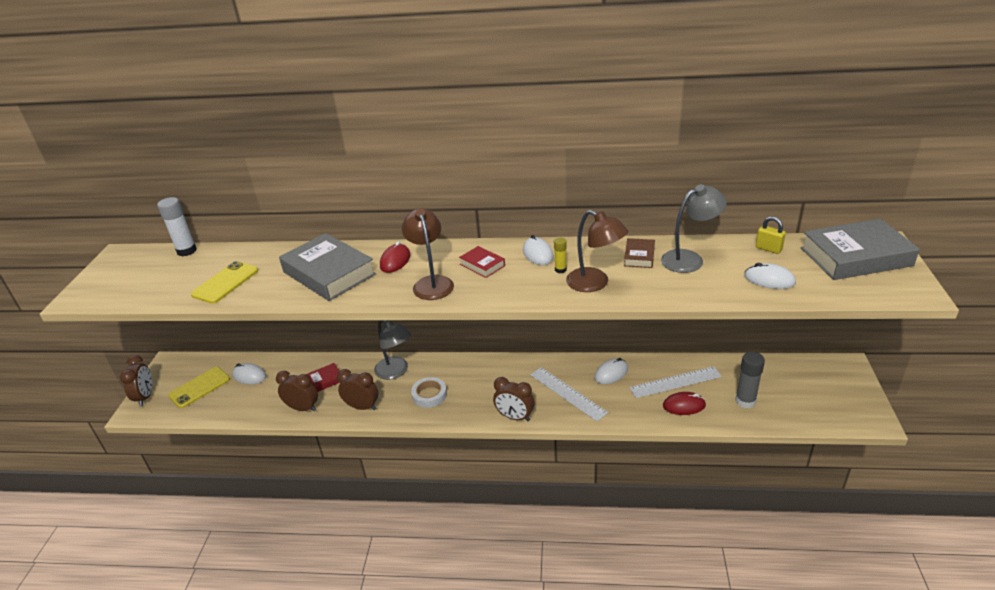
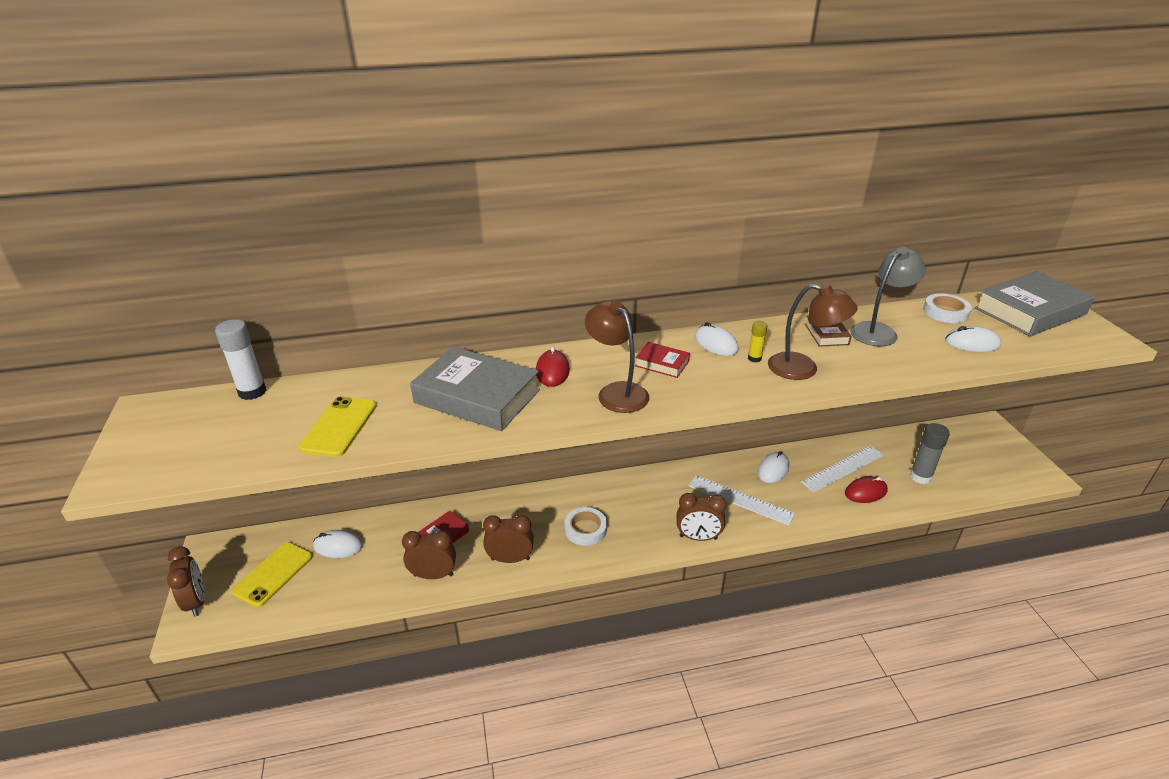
camera: 20 degrees left, 0 degrees up
grey lamp [374,320,411,380] -> none
yellow padlock [756,216,786,254] -> white tape [923,293,972,323]

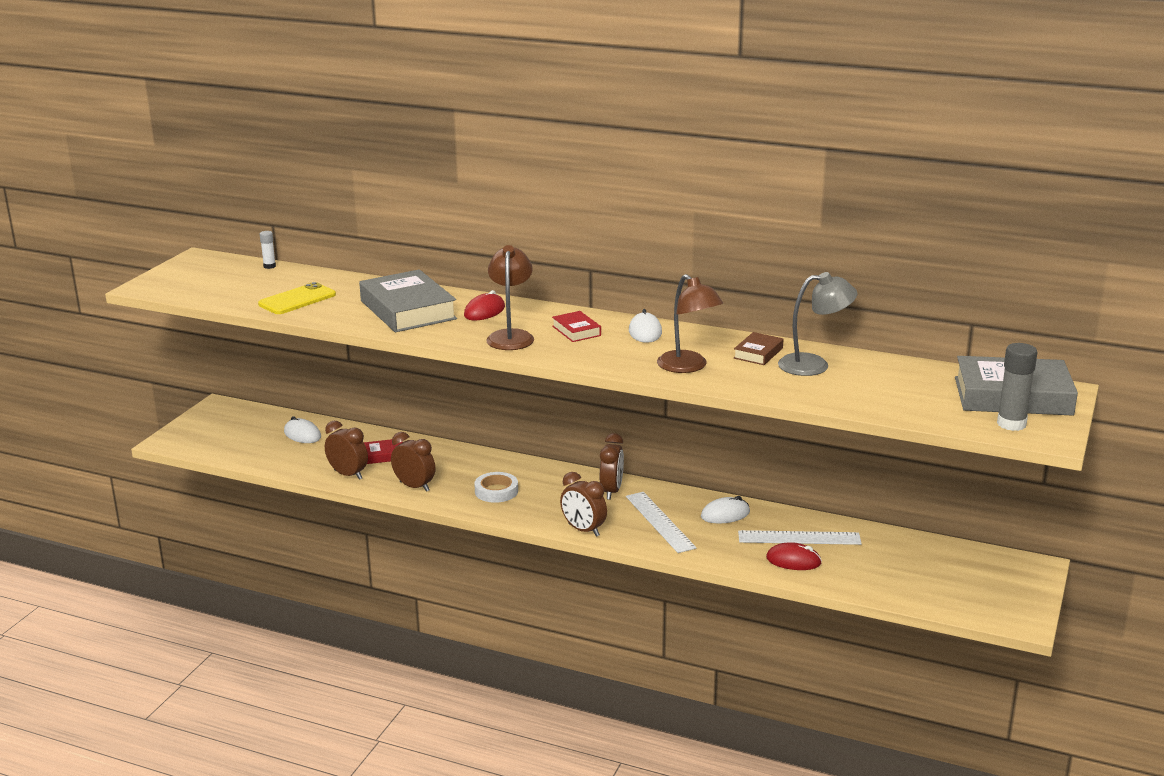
camera: 35 degrees right, 10 degrees down
brown clock [167,546,205,617] -> brown clock moved to [600,433,624,500]
white glue stick [215,319,266,400] -> white glue stick [260,231,276,269], size x0.55
yellow phone [232,542,313,608] -> none
yellow glue stick [748,321,768,363] -> none
grey glue stick [910,423,950,484] -> grey glue stick moved to [997,343,1037,431]
white tape [923,293,972,323] -> none
white mouse [945,326,1001,352] -> none

